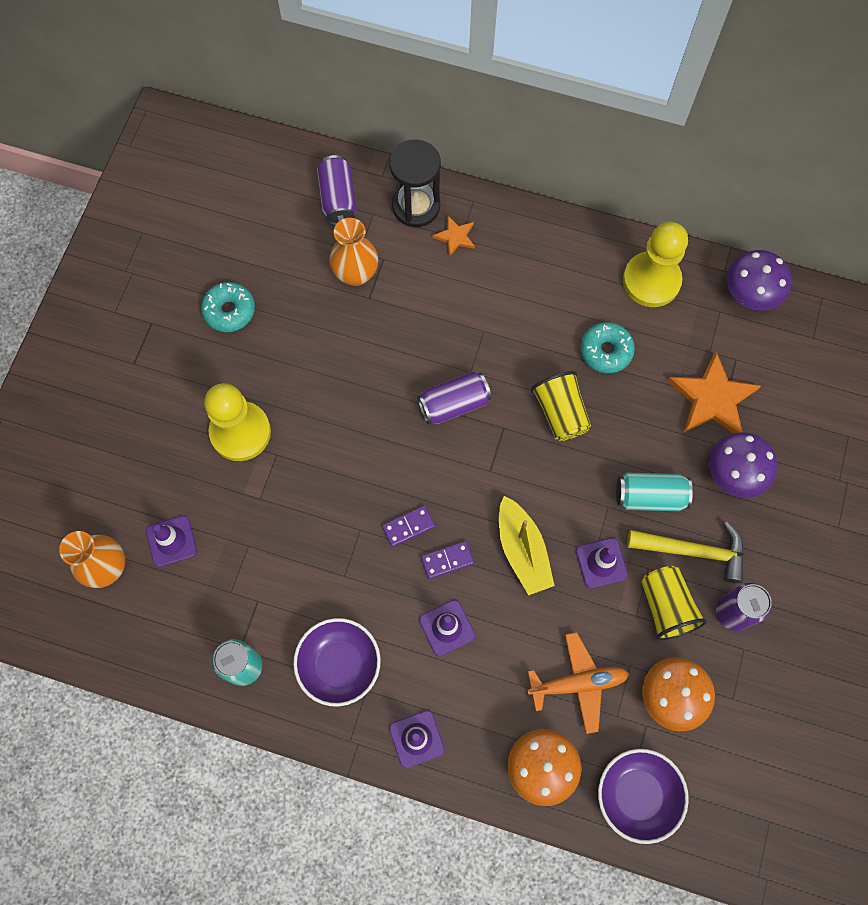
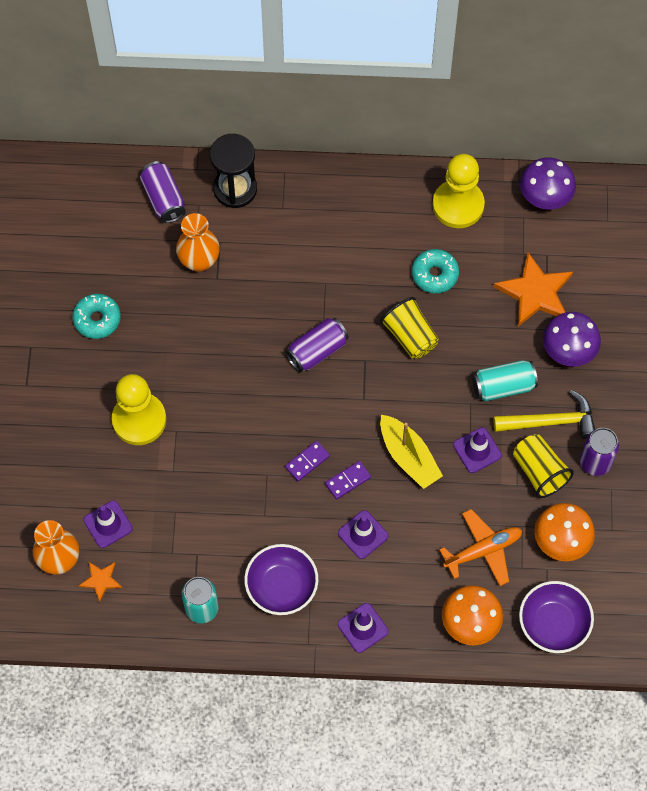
camera: 15 degrees left, 5 degrees down
orange star [432,216,475,257] -> orange star moved to [79,562,122,602]

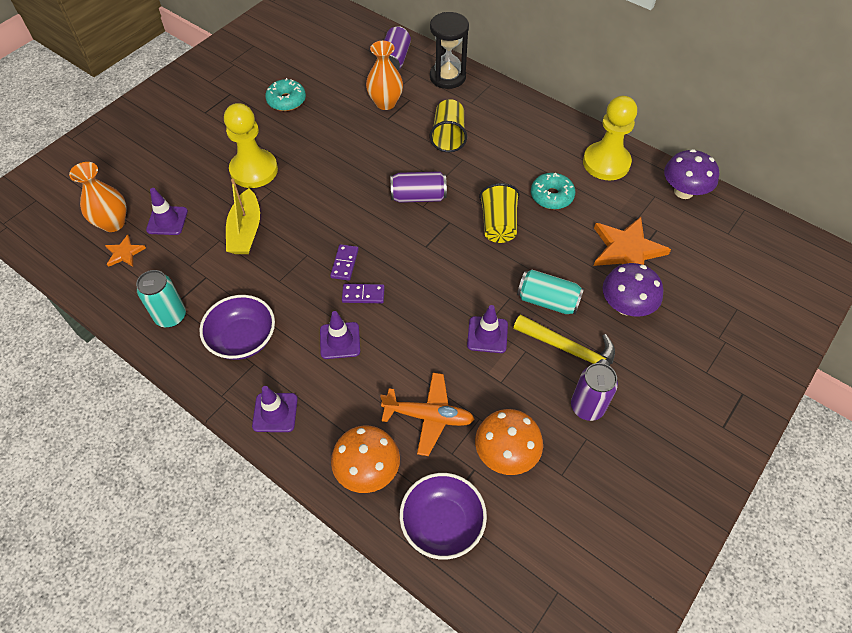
camera: 35 degrees right, 10 degrees down
purple domino [285,441,330,481] -> purple domino turned 75 degrees counterclockwise [330,244,359,281]
yellow boat [380,415,443,489] -> yellow boat moved to [226,179,260,254]
yellow cup [513,435,574,498] -> yellow cup moved to [429,99,467,152]

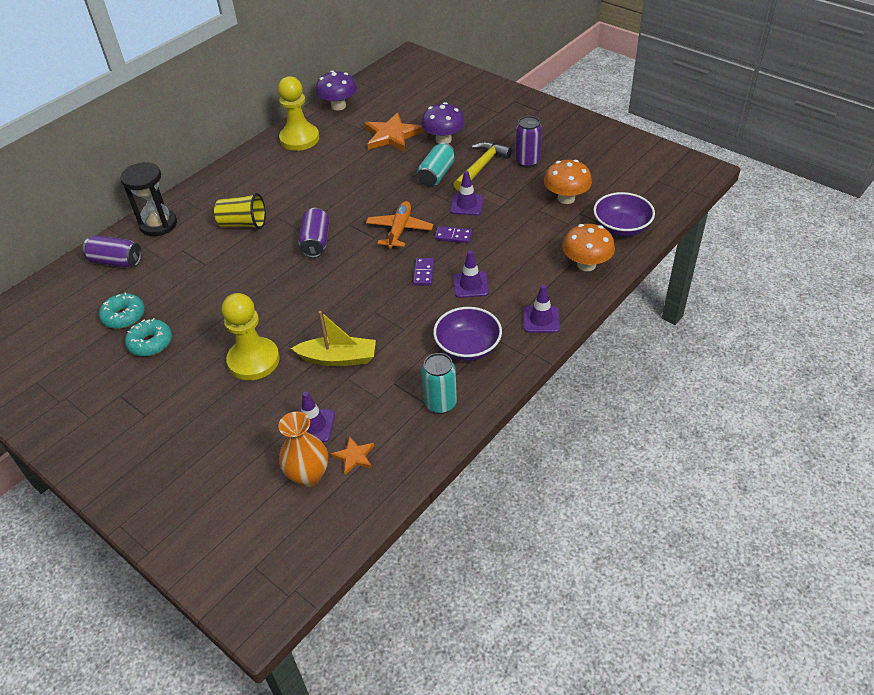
camera: 85 degrees left, 10 degrees down
purple domino [330,244,359,281] -> purple domino moved to [435,226,472,243]
orange vase [366,41,403,110] -> none
orange plane [380,373,475,456] -> orange plane moved to [366,201,434,249]
yellow cup [479,183,520,243] -> none
turquoise donut [531,173,575,209] -> turquoise donut moved to [99,292,145,329]

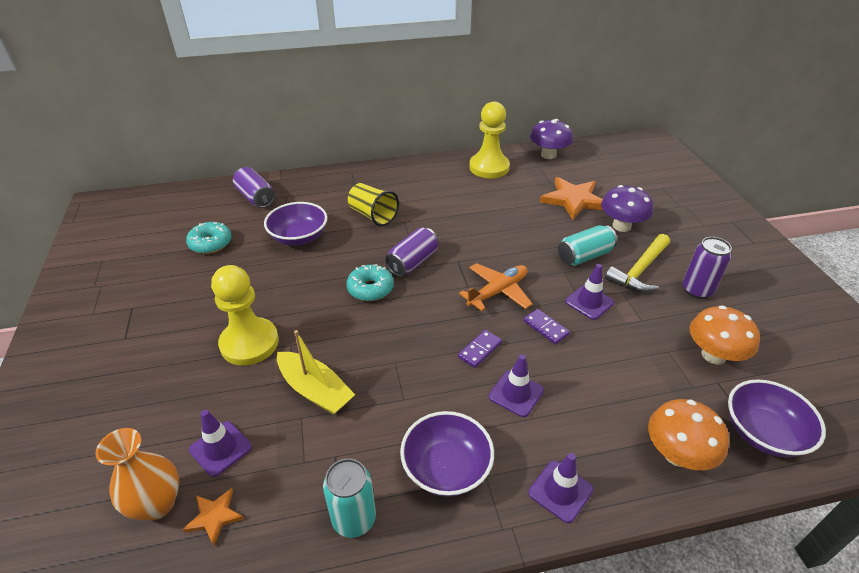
camera: 35 degrees right, 5 degrees down
black hourglass [120,162,177,236] -> none
turquoise donut [125,318,172,357] -> turquoise donut moved to [346,264,394,301]
yellow hammer [454,142,512,191] -> yellow hammer turned 150 degrees clockwise [605,234,670,292]
none -> purple bowl [264,202,327,246]

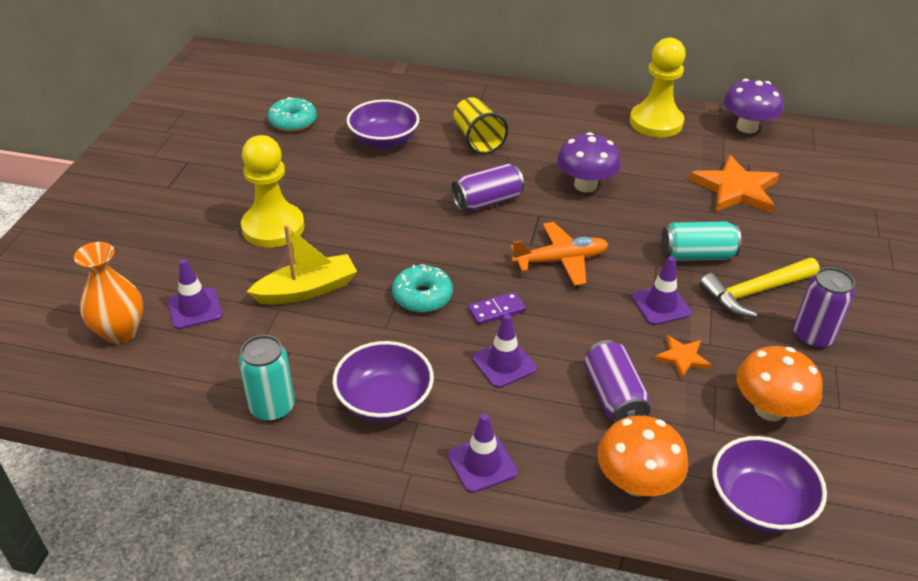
camera: 25 degrees right, 0 degrees up
orange star [183,488,244,546] -> orange star moved to [654,335,711,379]
purple can [233,167,275,208] -> purple can moved to [584,340,651,423]
yellow boat [277,330,355,415] -> yellow boat turned 90 degrees counterclockwise [247,225,357,305]
turquoise donut [346,264,394,301] -> turquoise donut moved to [392,264,453,313]
purple domino [523,309,570,345] -> none
purple mushroom [601,185,653,232] -> purple mushroom moved to [557,132,621,192]

